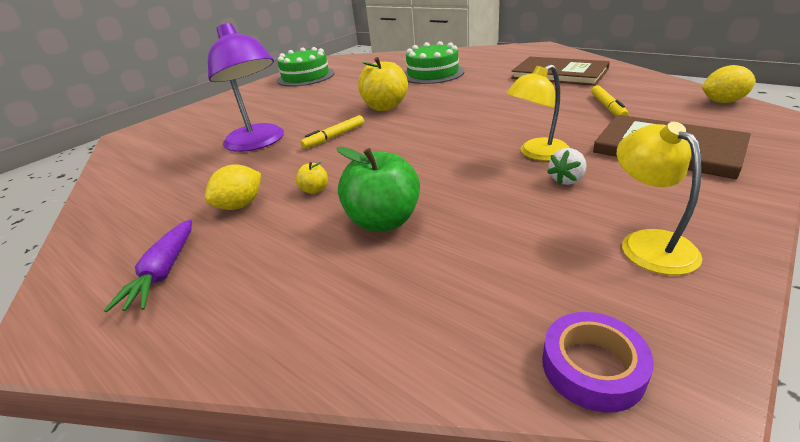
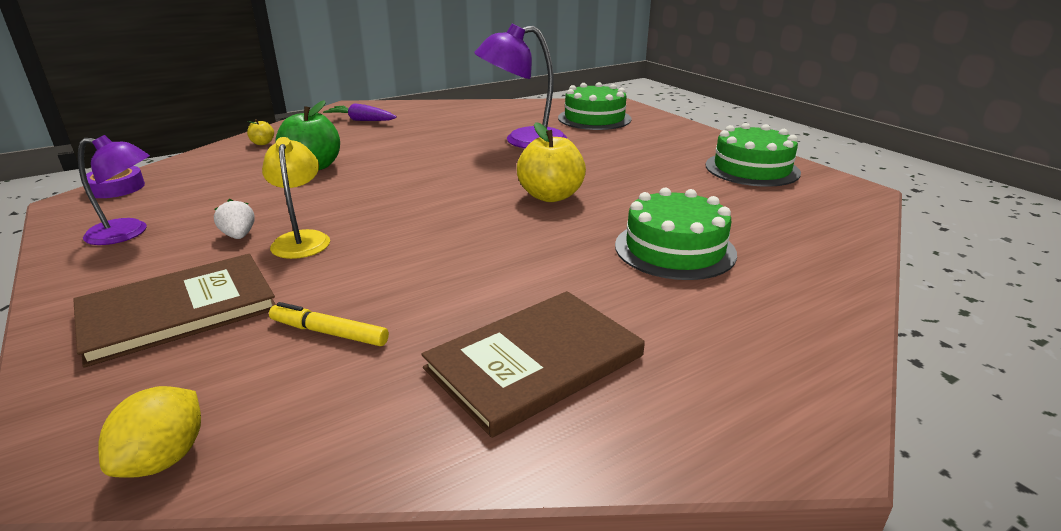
camera: 105 degrees right, 5 degrees down
yellow lemon [205,164,261,210] -> none
yellow apple [296,162,328,194] -> yellow apple moved to [247,119,274,145]
yellow marker [300,115,364,149] -> none
yellow lamp [617,122,702,275] -> purple lamp [78,135,150,245]
none -> green cake [558,82,632,130]

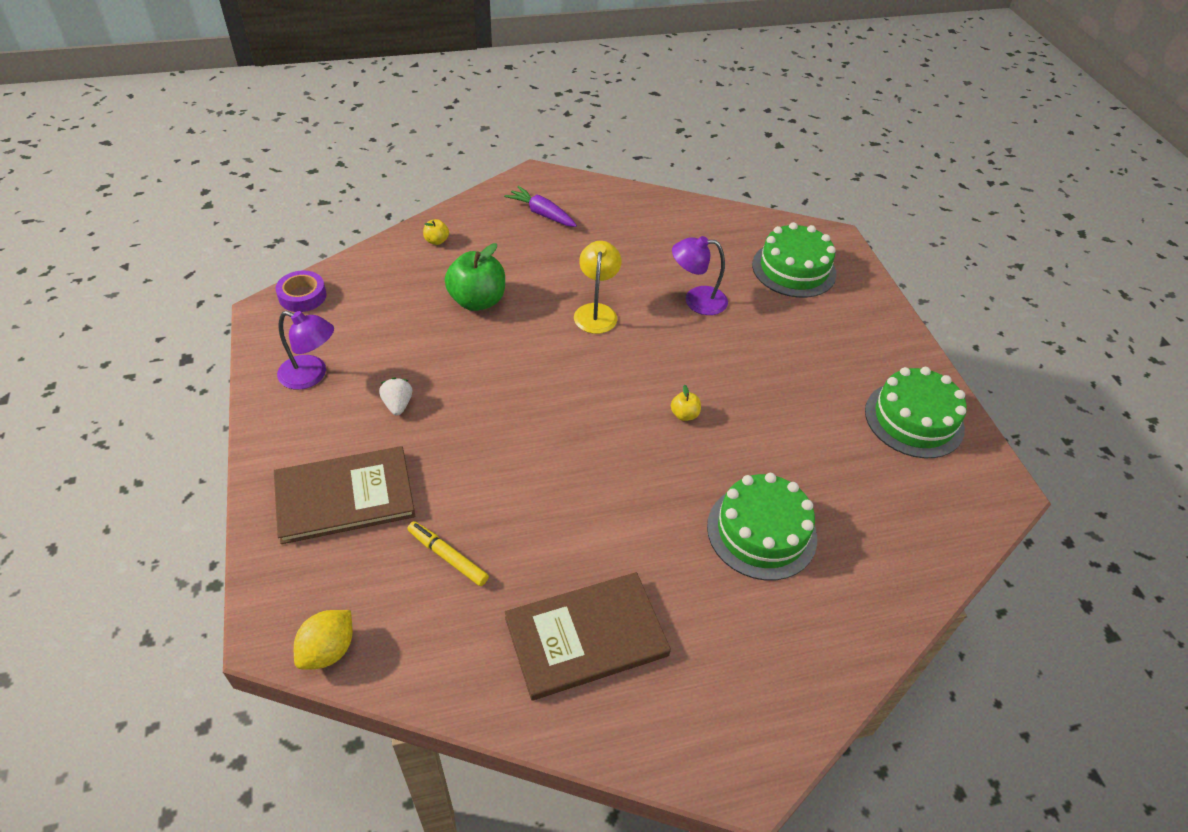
camera: 15 degrees right, 20 degrees up
yellow lamp [262,137,330,259] -> yellow lamp moved to [574,241,621,334]
purple lamp [474,24,567,148] -> purple lamp [672,236,728,315], size x0.65
yellow apple [517,122,586,202] -> yellow apple [671,385,701,421], size x0.46

